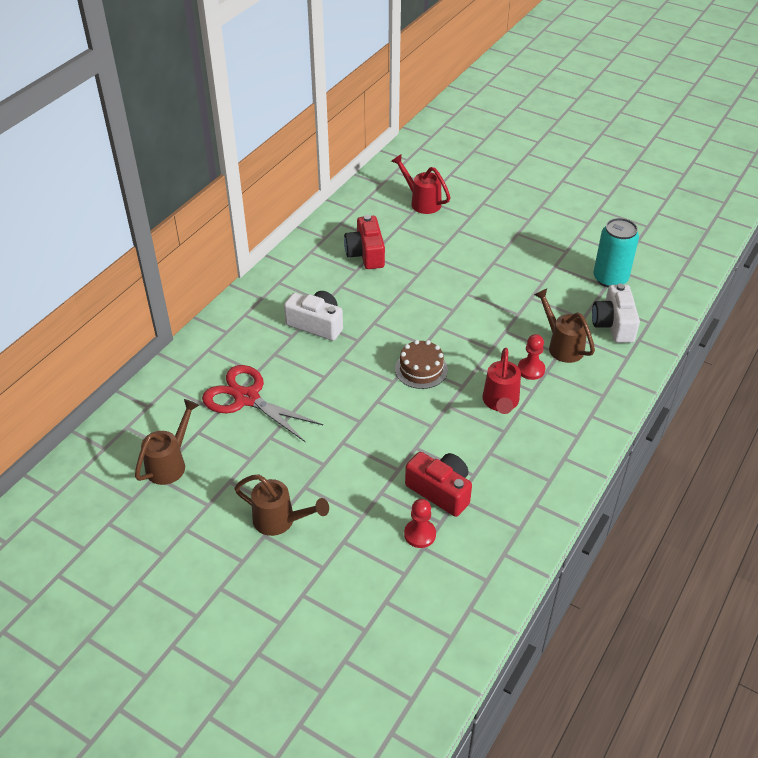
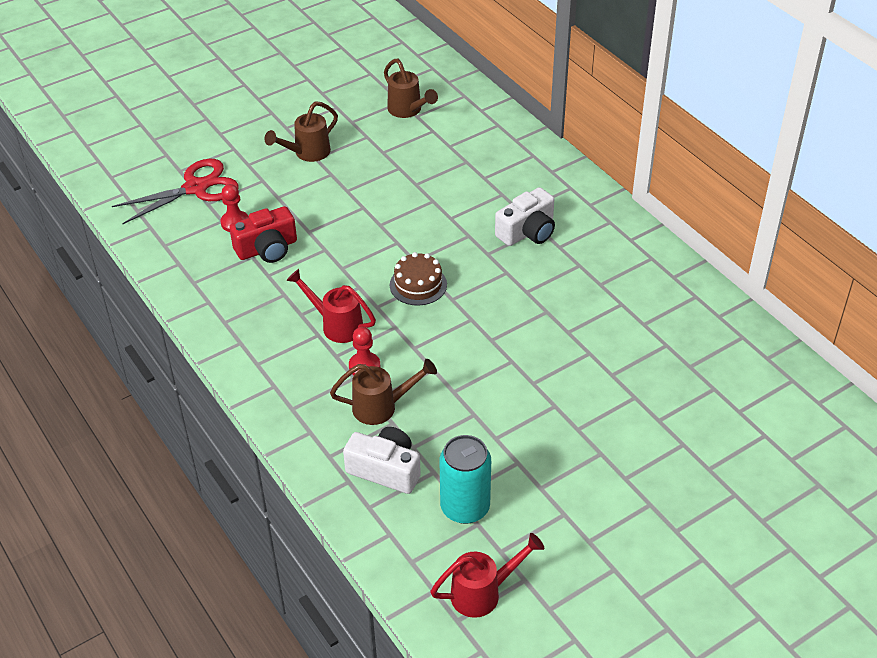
camera: 115 degrees right, 0 degrees up
red scissors [202,365,323,443] -> red scissors moved to [112,159,239,224]
red camera [344,215,385,269] -> none
red watering can [391,154,451,214] -> red watering can moved to [430,533,544,618]

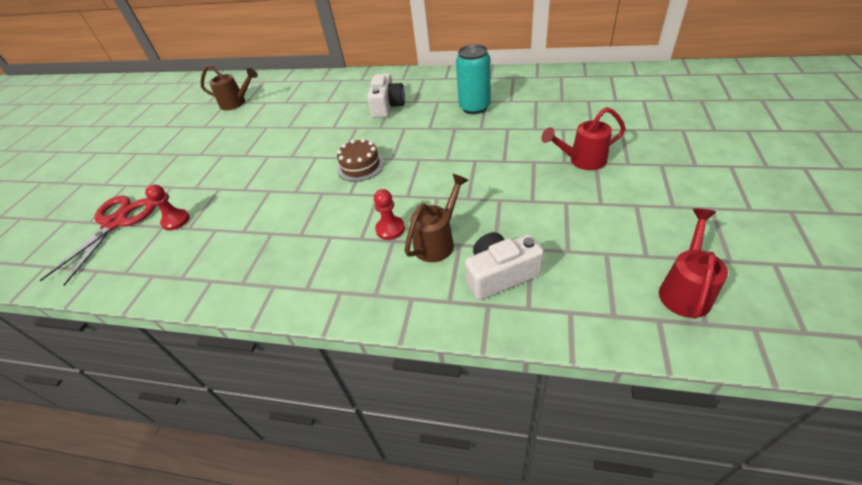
camera: 40 degrees left, 0 degrees up
red camera [229,206,297,263] -> none
brown watering can [264,101,338,162] -> none
red watering can [286,269,376,343] -> red watering can moved to [541,107,626,170]
turquoise can [440,435,491,524] -> turquoise can moved to [456,44,491,114]

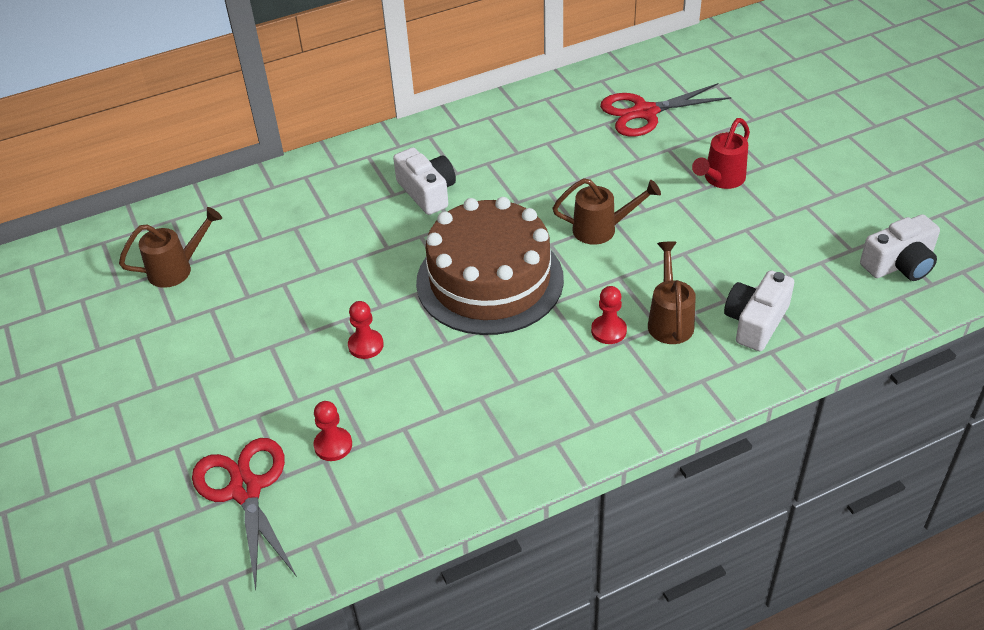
camera: 40 degrees left, 0 degrees up
brown cake [337,138,384,182] -> brown cake [416,197,564,335], size x2.27
turquoise can [456,44,491,114] -> none
red watering can [659,209,728,319] -> white camera [860,214,940,281]
none -> red pawn [348,301,384,359]
none -> brown watering can [553,178,661,245]
none -> red scissors [600,83,732,137]

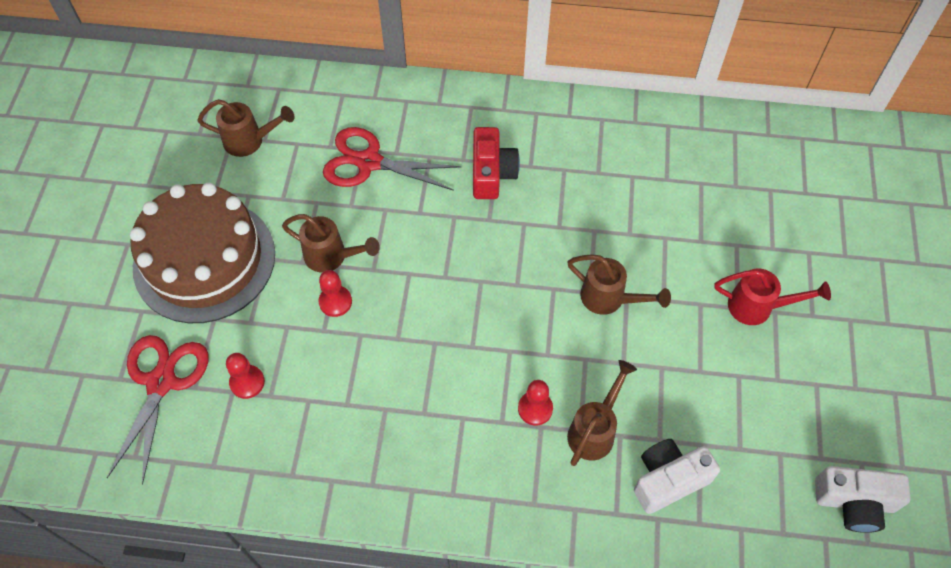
camera: 30 degrees right, 15 degrees up
white camera [393,147,456,215] -> red camera [473,127,520,199]
brown cake [416,197,564,335] -> brown cake moved to [130,182,275,323]
red scissors [600,83,732,137] -> red scissors moved to [323,127,461,191]
red watering can [692,118,750,189] -> red watering can turned 150 degrees counterclockwise [715,268,831,325]
none -> brown watering can [282,214,380,273]

